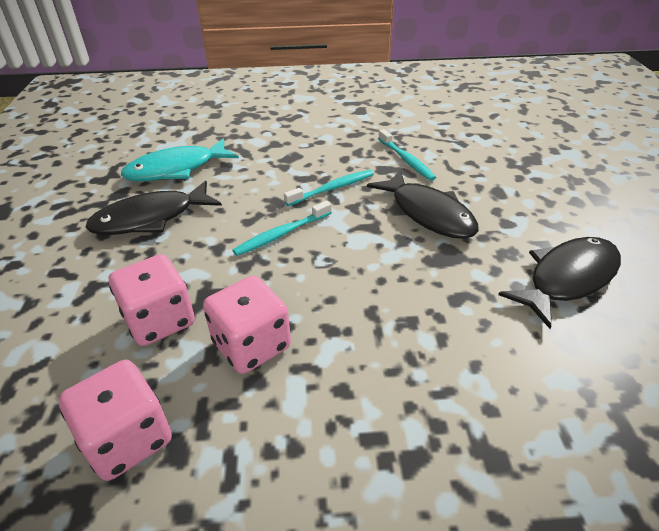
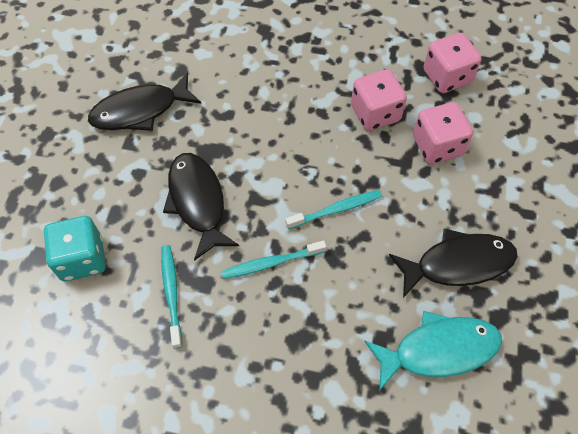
camera: 165 degrees left, 20 degrees up
none -> turquoise dice [44,216,106,281]

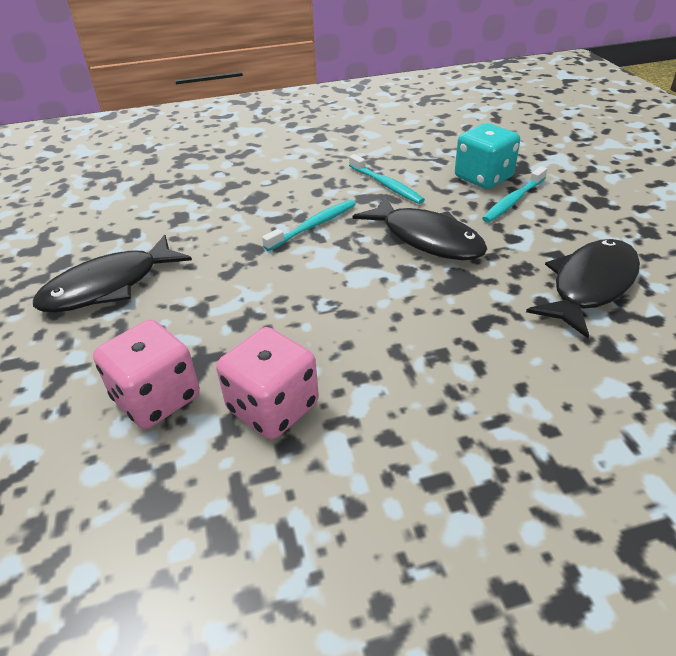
camera: 155 degrees right, 20 degrees down
turquoise toothbrush [285,190,382,229] -> turquoise toothbrush moved to [482,166,547,222]
turquoise fish [364,311,502,391] -> none
pink dice [423,33,482,93] -> none

